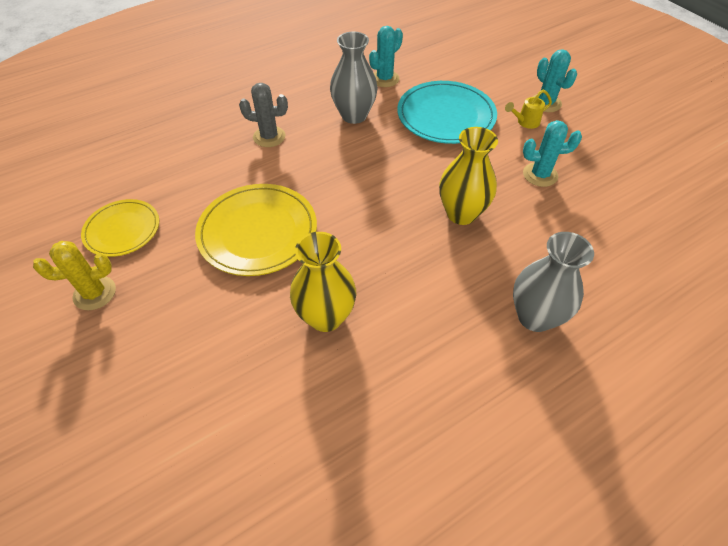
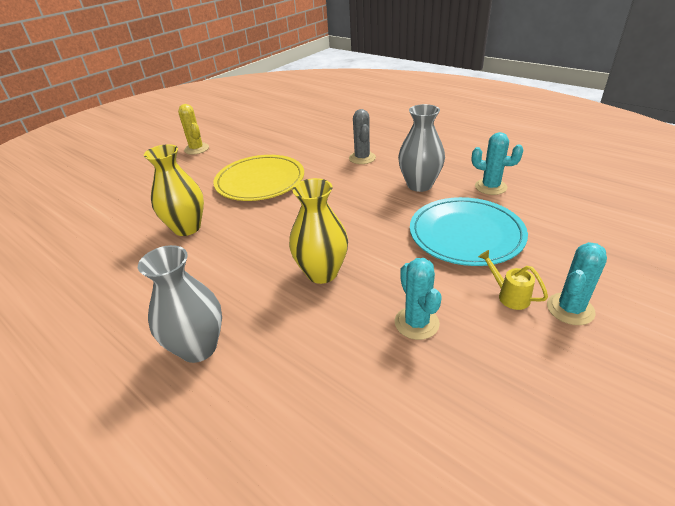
camera: 75 degrees right, 15 degrees down
yellow plate [81,199,159,257] -> none

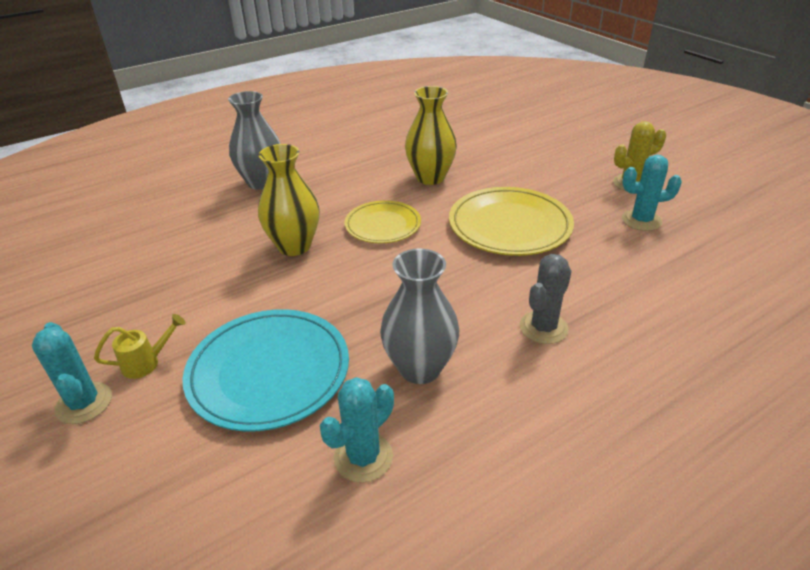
camera: 105 degrees right, 0 degrees up
grey cactus [349,109,376,164] -> grey cactus turned 60 degrees counterclockwise [520,254,572,344]
turquoise cactus [395,258,442,340] -> turquoise cactus moved to [622,155,682,231]
none -> yellow plate [344,201,421,243]

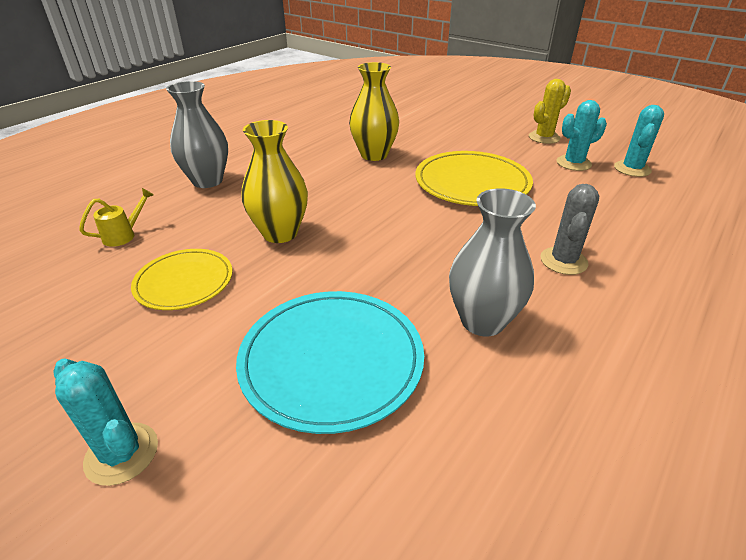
camera: 20 degrees left, 0 degrees up
yellow watering can [94,314,186,379] -> yellow watering can moved to [79,188,154,247]
turquoise cactus [320,377,394,483] -> turquoise cactus moved to [614,105,664,177]
yellow plate [344,201,421,243] -> yellow plate moved to [131,249,233,310]

